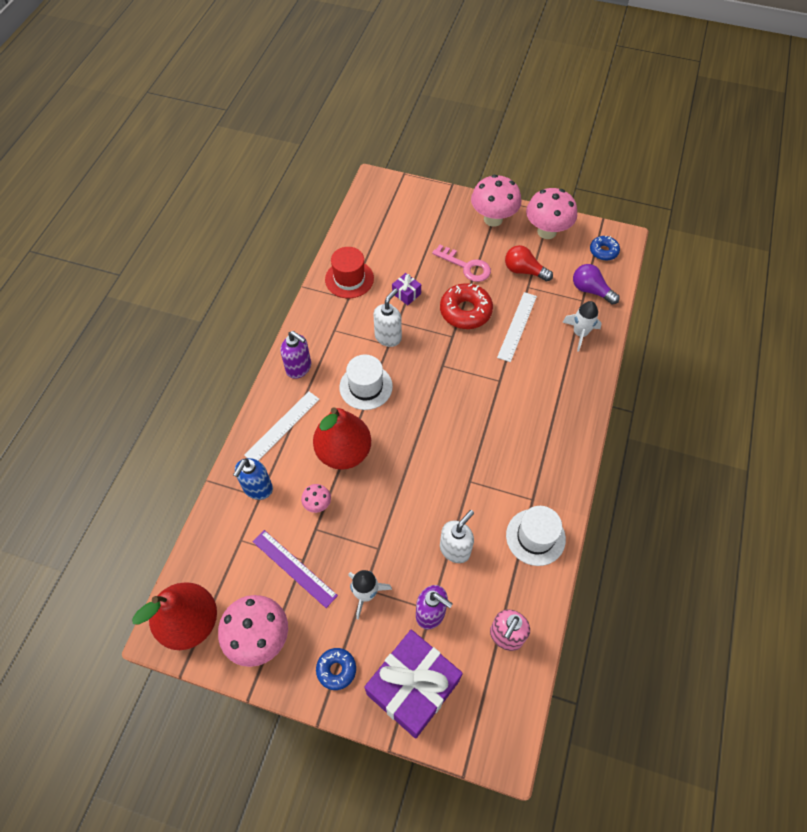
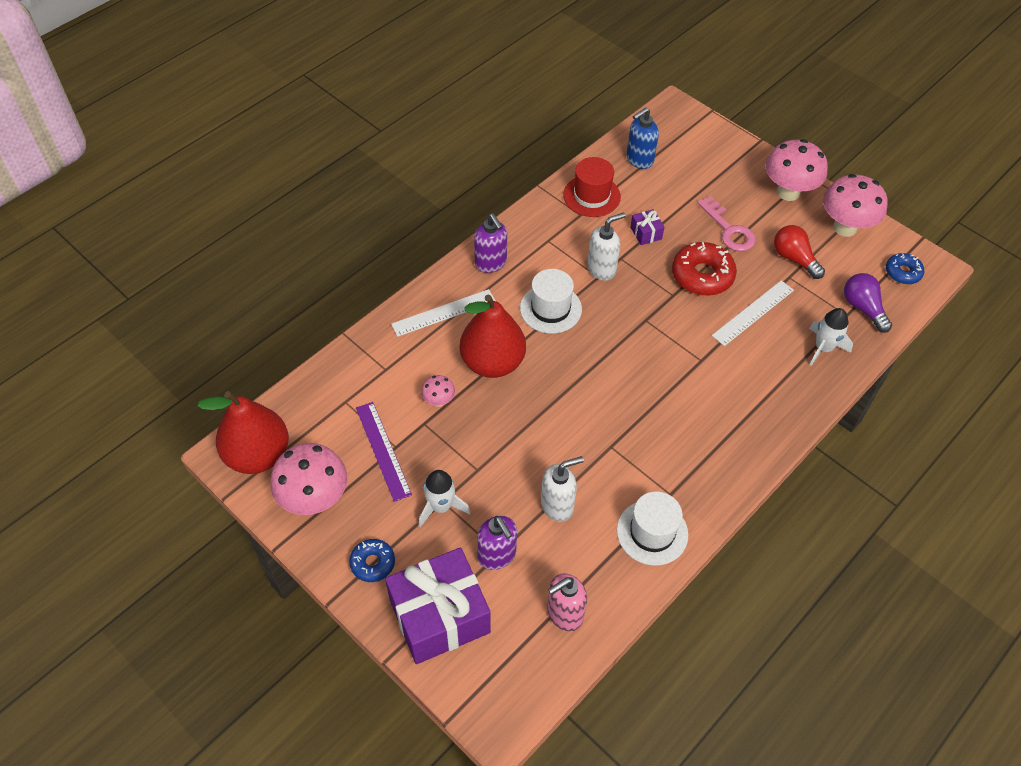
camera: 25 degrees right, 5 degrees down
blue soap dispenser [233,458,273,500] -> blue soap dispenser moved to [626,107,659,169]

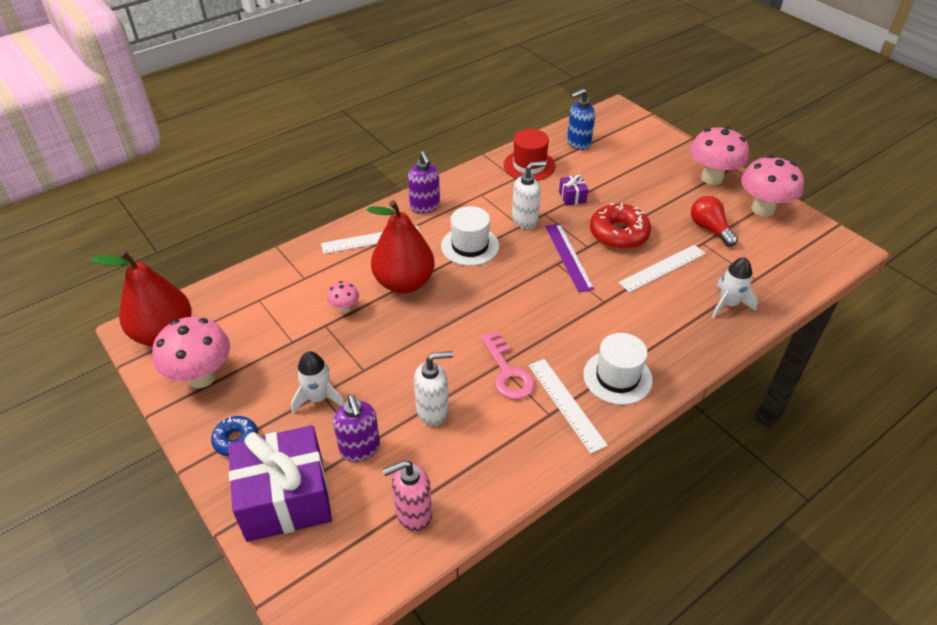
camera: 10 degrees right, 10 degrees down
purple ruler [356,402,412,502] -> purple ruler moved to [545,223,594,292]
white hat [617,492,688,566] -> white hat moved to [583,333,653,405]
pink key [697,196,756,251] -> pink key moved to [481,331,535,400]
purple light bulb [844,273,892,333] -> none
blue donut [886,253,924,284] -> none
none -> white ruler [528,359,608,454]

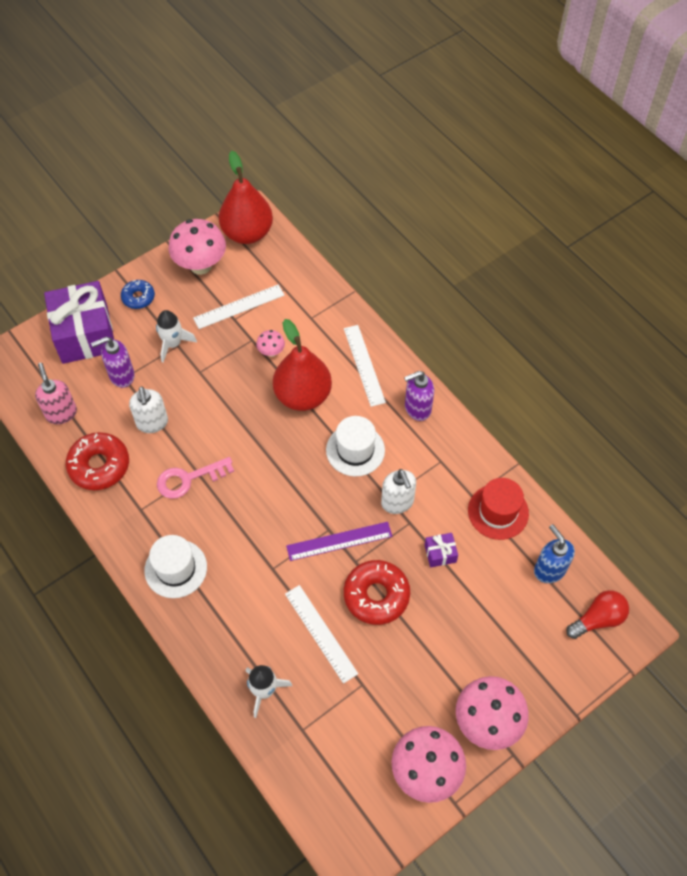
camera: 90 degrees right, 15 degrees up
white ruler [528,359,608,454] -> white ruler moved to [193,284,284,329]
red light bulb [691,196,738,247] -> red light bulb moved to [566,590,629,639]
none -> red donut [66,432,129,490]

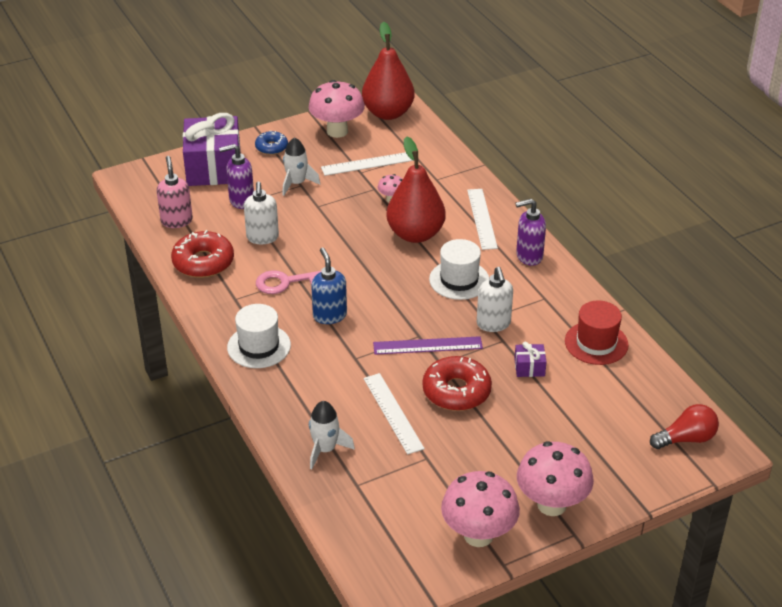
camera: 10 degrees right, 20 degrees down
blue soap dispenser [534,524,575,583] -> blue soap dispenser moved to [311,248,347,324]

